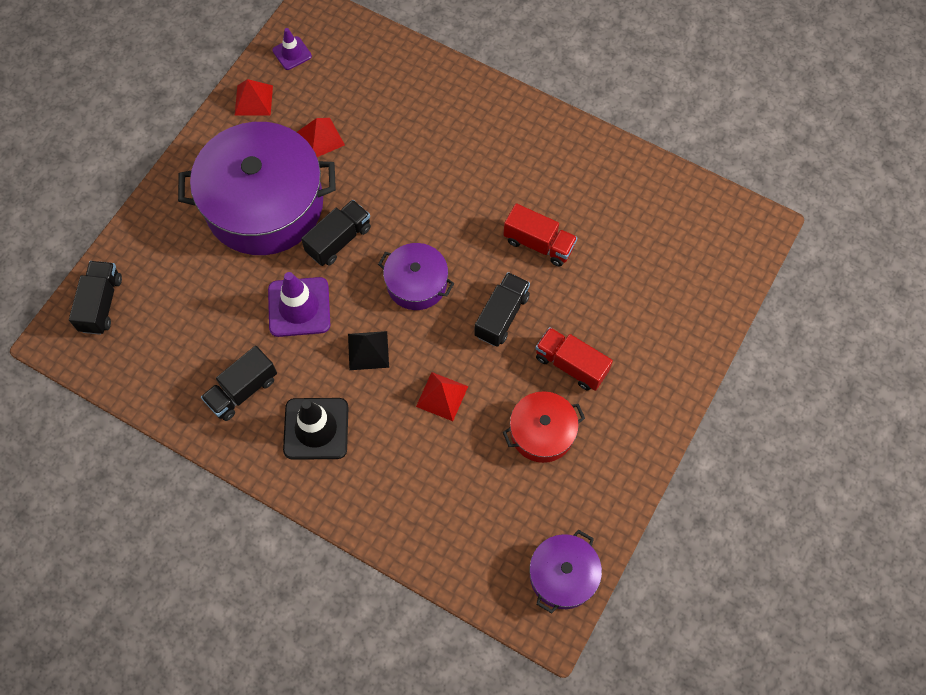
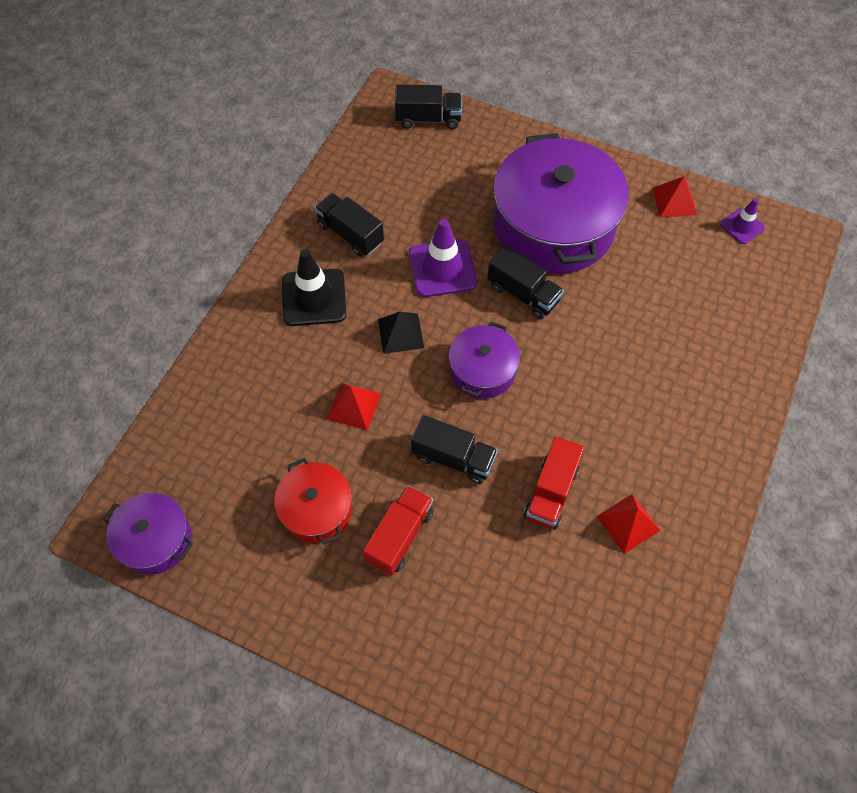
camera: 85 degrees right, 5 degrees down
red pyramid [297,118,345,157] -> red pyramid moved to [596,494,660,554]

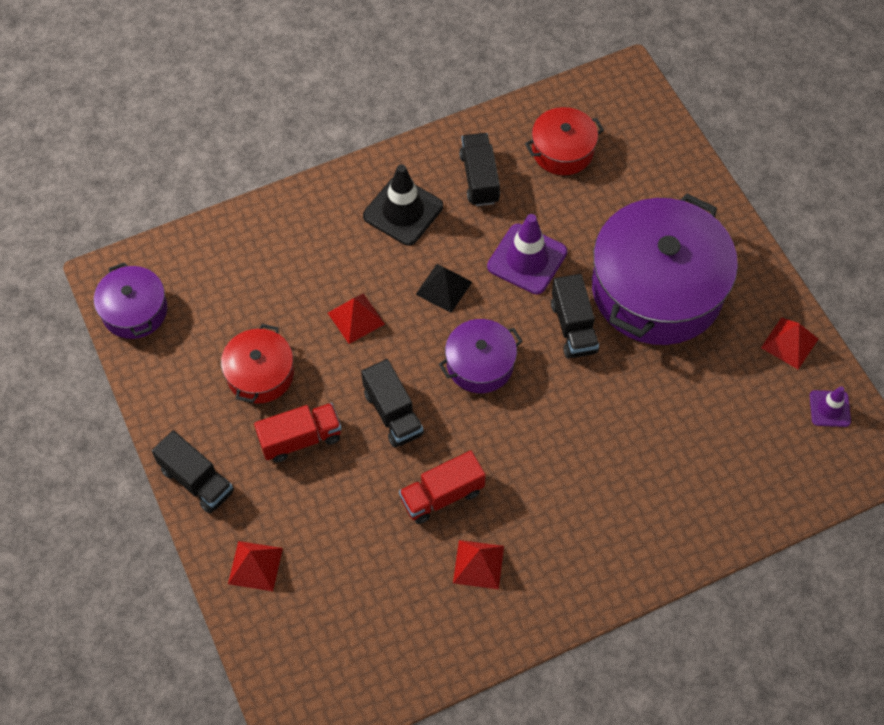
camera: 40 degrees right, 0 degrees up
black truck [395,85,462,129] -> black truck moved to [152,430,234,513]
none -> red pyramid [228,541,283,591]
none -> red pot [525,107,604,175]

